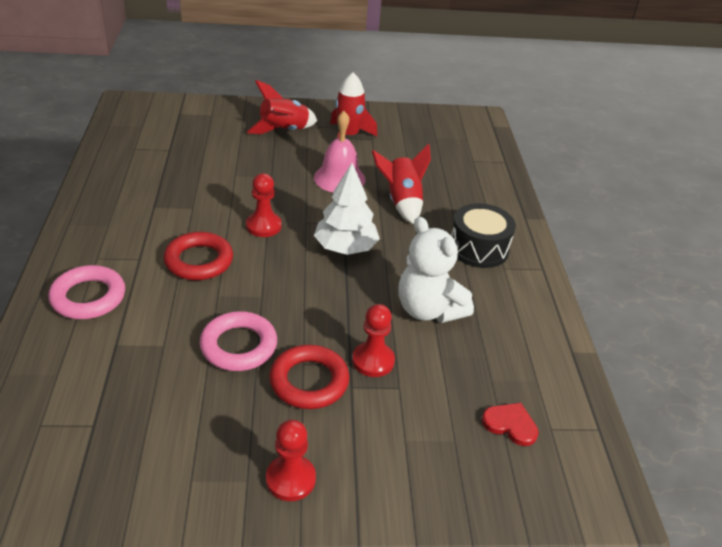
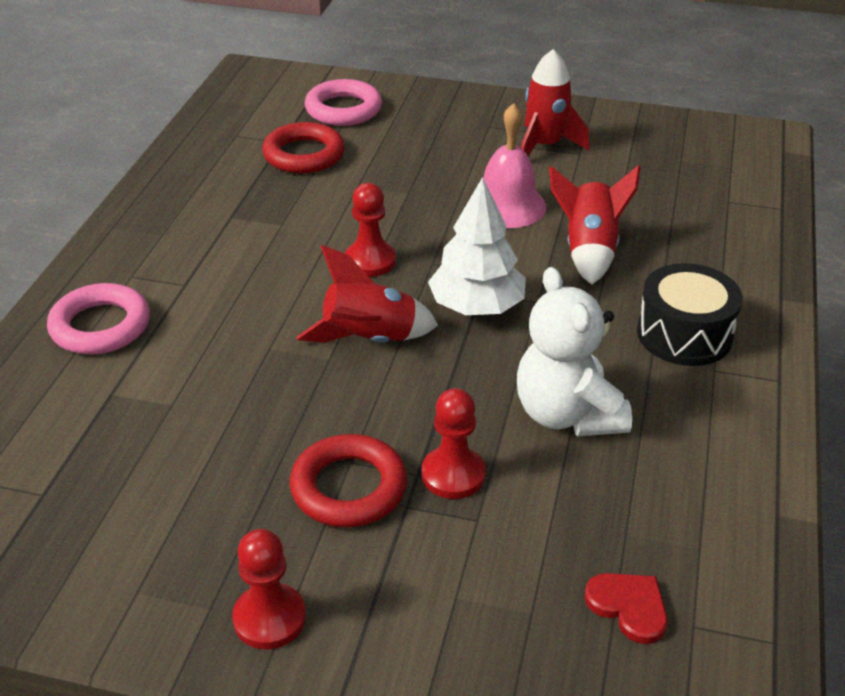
camera: 20 degrees right, 0 degrees up
red ring [164,232,233,280] -> red ring moved to [262,122,345,173]
pink ring [199,311,277,371] -> pink ring moved to [305,79,382,126]
red rocket [247,80,317,134] -> red rocket moved to [296,245,438,343]

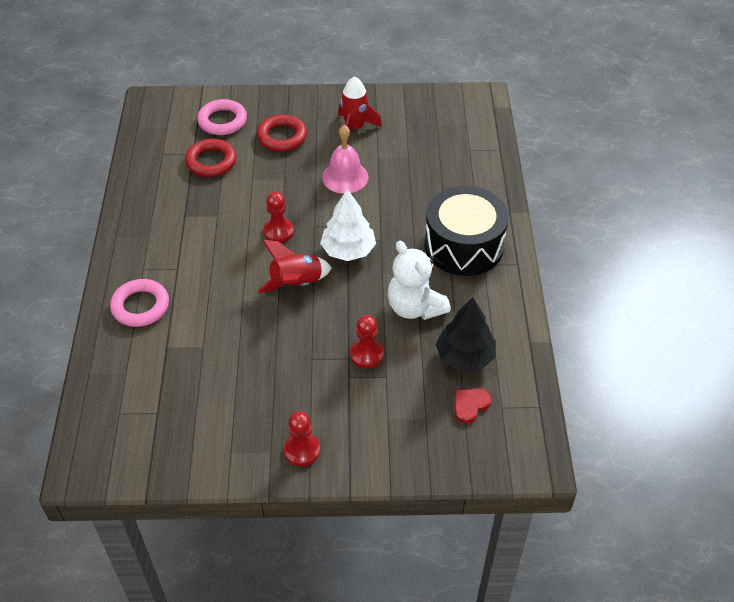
camera: 15 degrees left, 10 degrees up
red ring [289,434,407,527] -> red ring moved to [257,115,307,152]
red rocket [549,165,641,285] -> none
red heart [584,573,668,644] -> red heart turned 75 degrees counterclockwise [454,389,492,423]
black drum [637,263,743,366] -> black drum [424,186,509,276], size x1.53
none -> black tree [435,297,496,371]

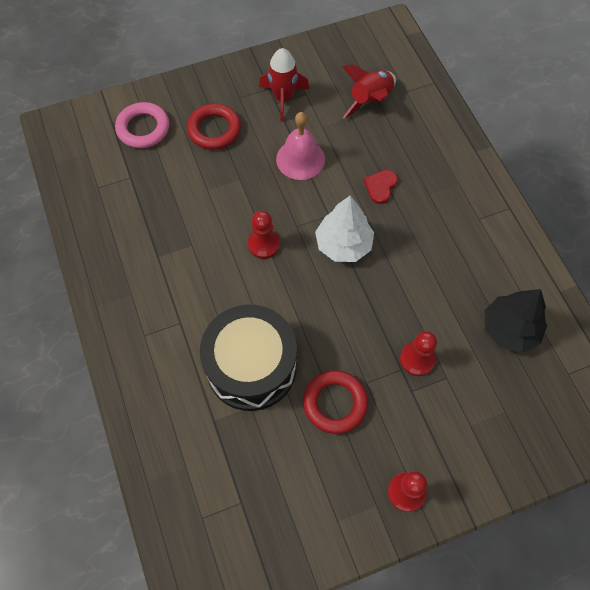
camera: 20 degrees left, 15 degrees up
pink ring [110,279,169,327] -> none
red ring [185,139,236,177] -> red ring moved to [303,370,368,434]
red rocket [257,240,332,293] -> red rocket moved to [343,64,396,119]
white teddy bear [387,241,451,320] -> none
black drum [424,186,509,276] -> black drum moved to [200,305,297,411]
red heart [454,389,492,423] -> red heart moved to [364,170,398,204]

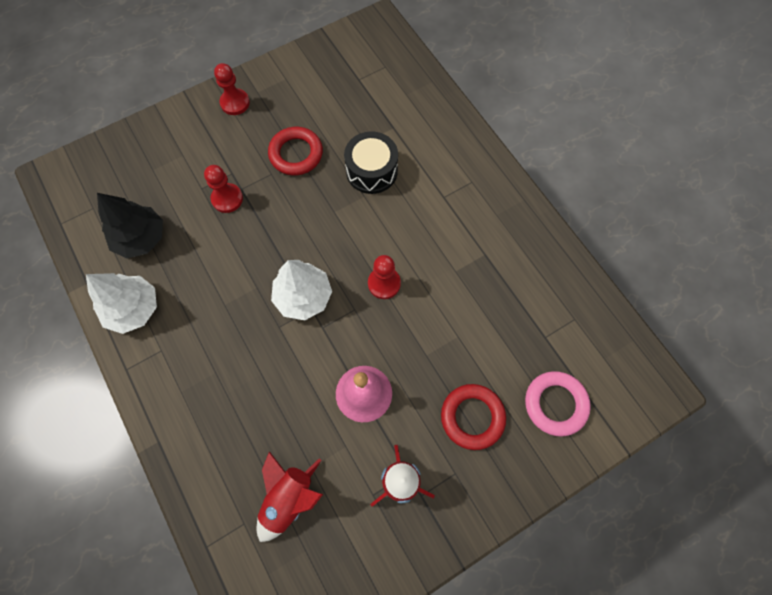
camera: 170 degrees right, 5 degrees up
black drum [200,305,297,411] -> black drum [344,131,398,194], size x0.65
red heart [364,170,398,204] -> none
none -> white tree [86,273,157,334]

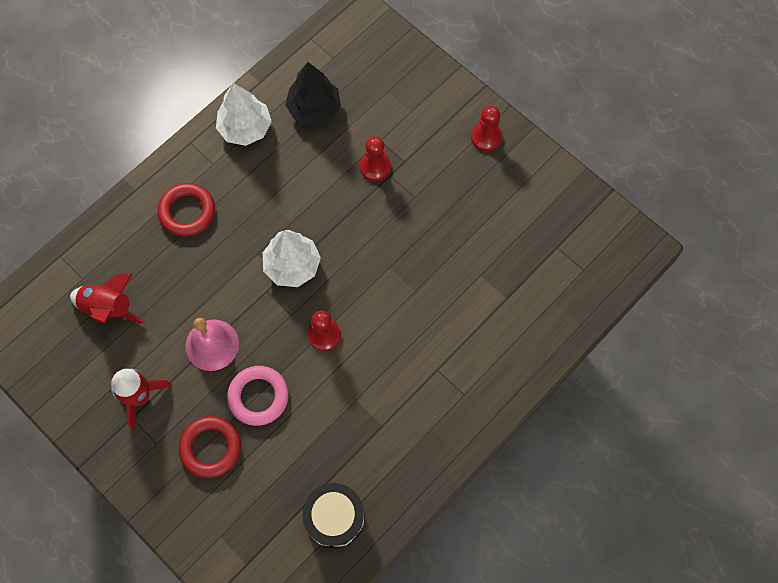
camera: 75 degrees right, 0 degrees up
red ring [268,127,323,175] -> red ring moved to [158,183,215,237]
black drum [344,131,398,194] -> black drum moved to [302,483,365,549]
pink ring [525,371,591,437] -> pink ring moved to [227,366,289,426]

